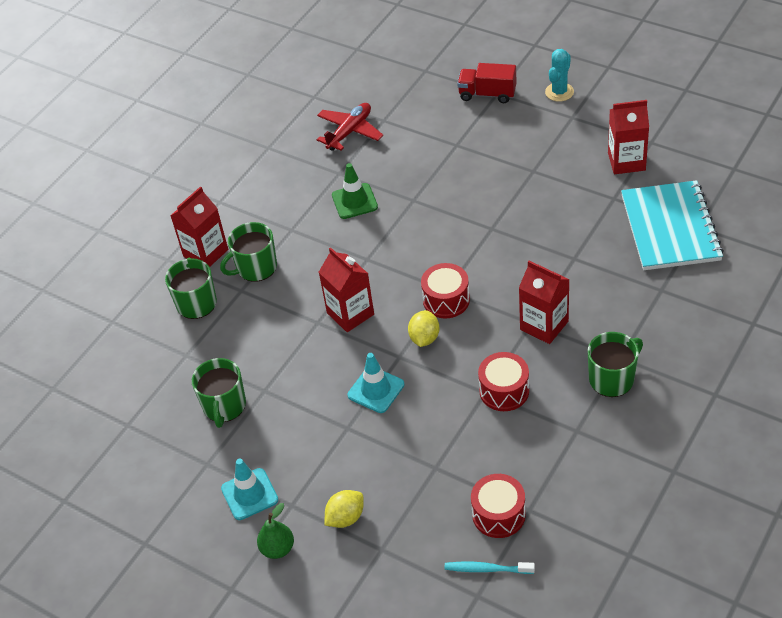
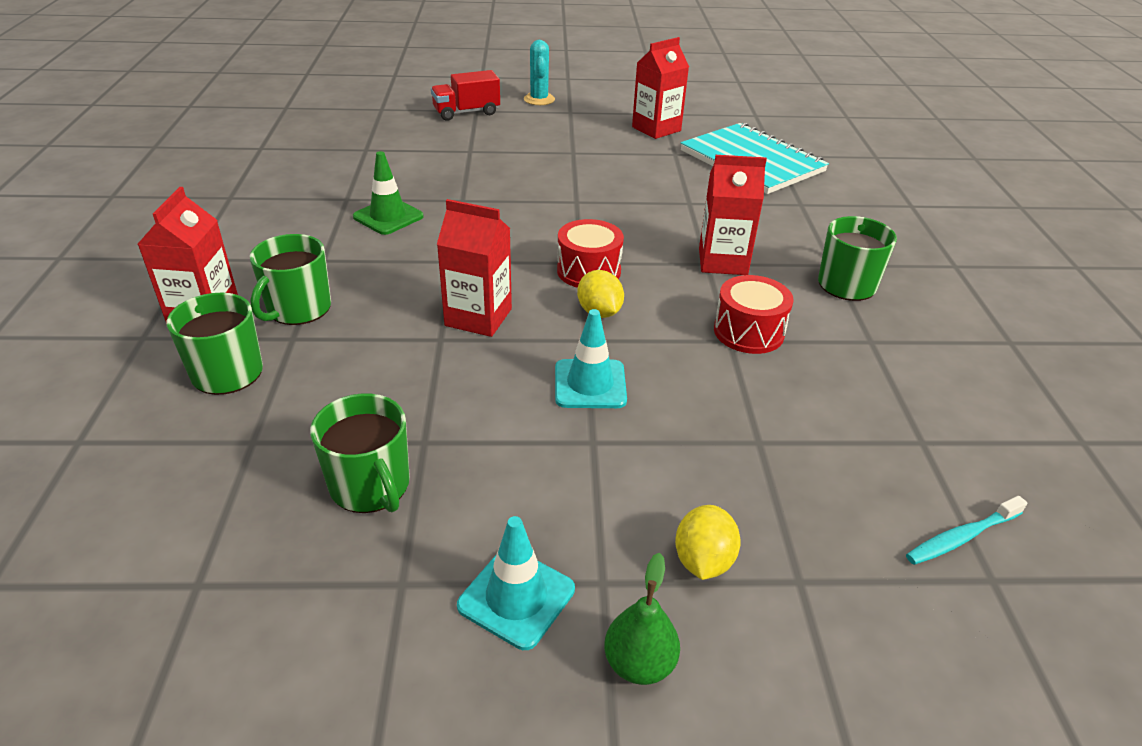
camera: 40 degrees left, 10 degrees down
red plane [317,103,383,151] -> none
red drum [471,474,526,538] -> none

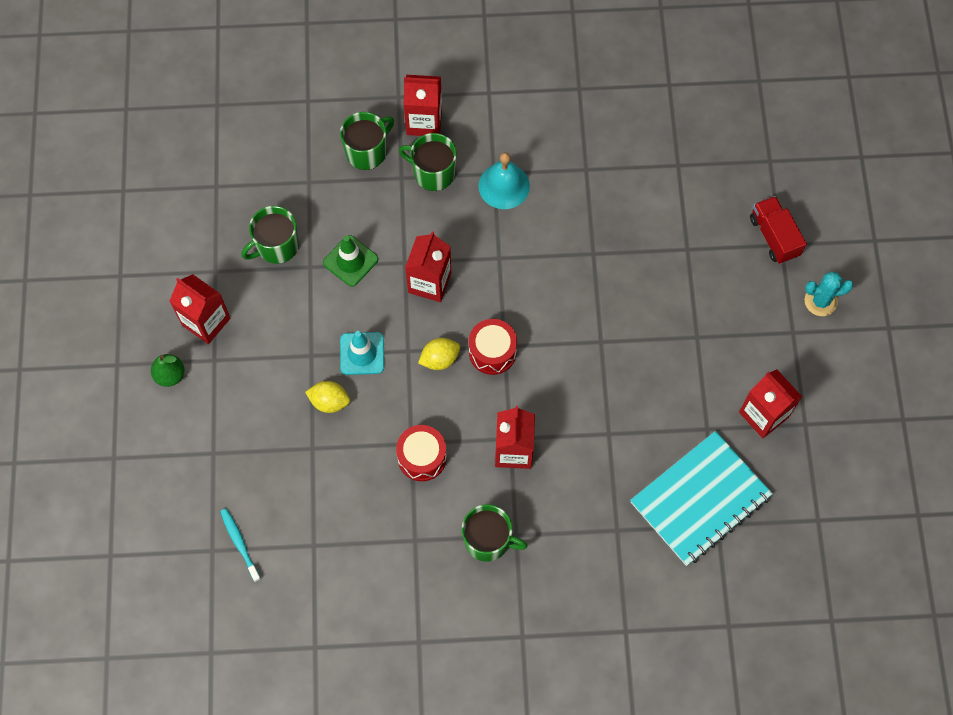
camera: 90 degrees right, 30 degrees up
green traffic cone [353,151,424,235] -> green traffic cone moved to [323,235,378,287]
turquoise traffic cone [457,516,575,650] -> red carton [170,274,231,344]
yellow lemon [675,505,741,580] -> yellow lemon moved to [305,381,350,413]
none -> turquoise bell [478,152,530,209]

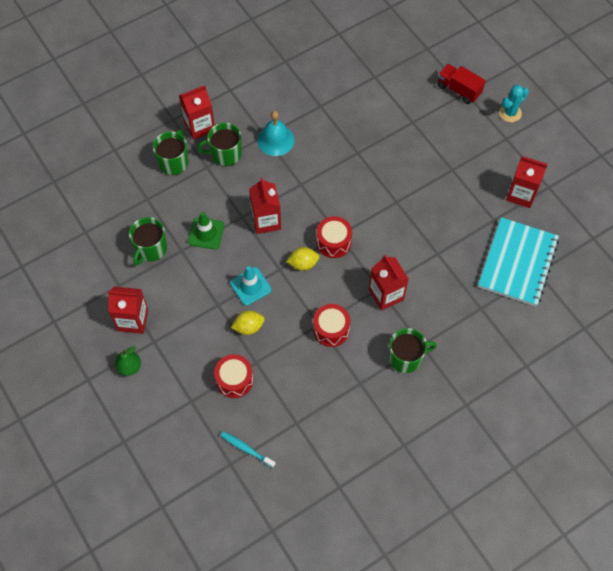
camera: 30 degrees left, 5 degrees down
yellow lemon [418,338,460,370] -> yellow lemon turned 45 degrees clockwise [286,247,320,271]
none -> red drum [214,354,253,398]

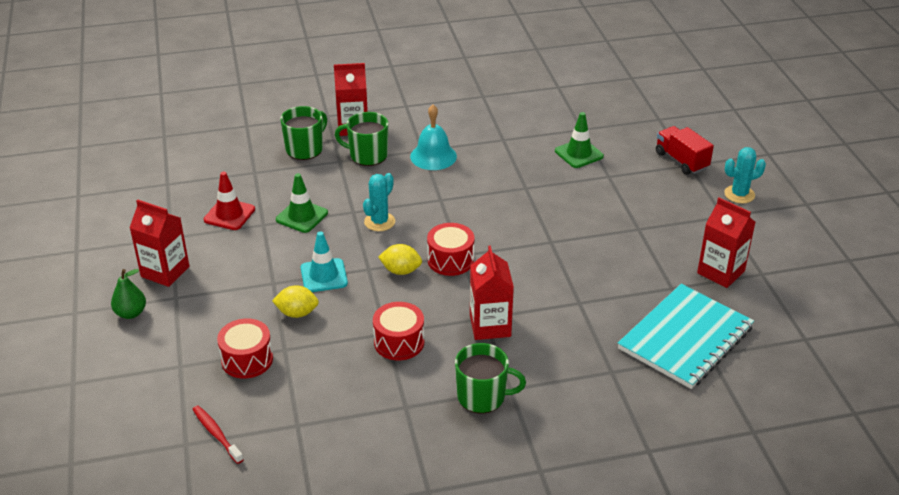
camera: 20 degrees right, 25 degrees down
green mug [129,217,167,266] -> red traffic cone [204,172,255,230]
turquoise toothbrush [220,431,276,468] -> red toothbrush [192,405,244,464]
red carton [249,178,281,234] -> turquoise cactus [363,173,395,231]
none -> green traffic cone [555,112,604,168]

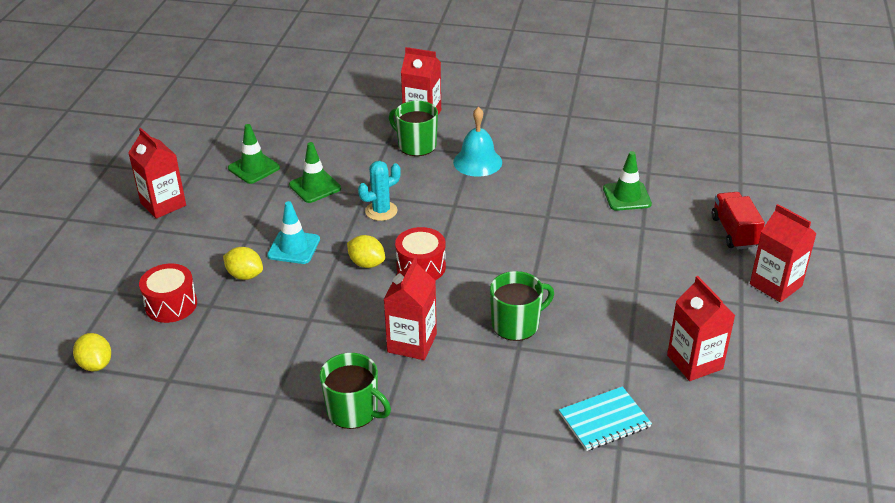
camera: 25 degrees right, 0 degrees up
green pear [111,269,146,319] -> none
red toothbrush [192,405,244,464] -> yellow lemon [73,333,111,371]
red traffic cone [204,172,255,230] -> green traffic cone [228,124,280,184]
green mug [280,106,327,160] -> green mug moved to [490,271,554,341]
red drum [373,302,424,360] -> none
turquoise notebook [618,284,754,389] -> turquoise notebook [559,386,652,451], size x0.56
turquoise cactus [724,147,766,203] -> red carton [750,204,817,302]

